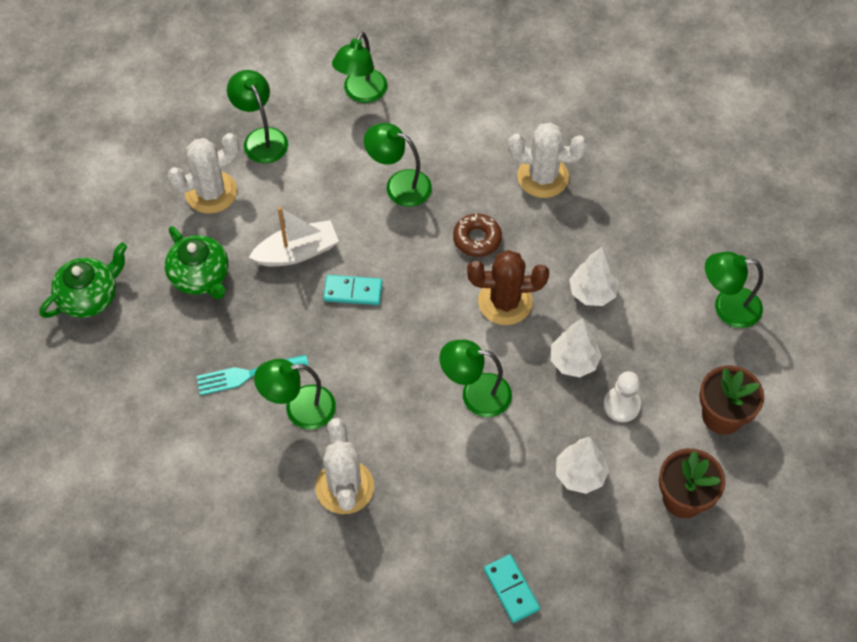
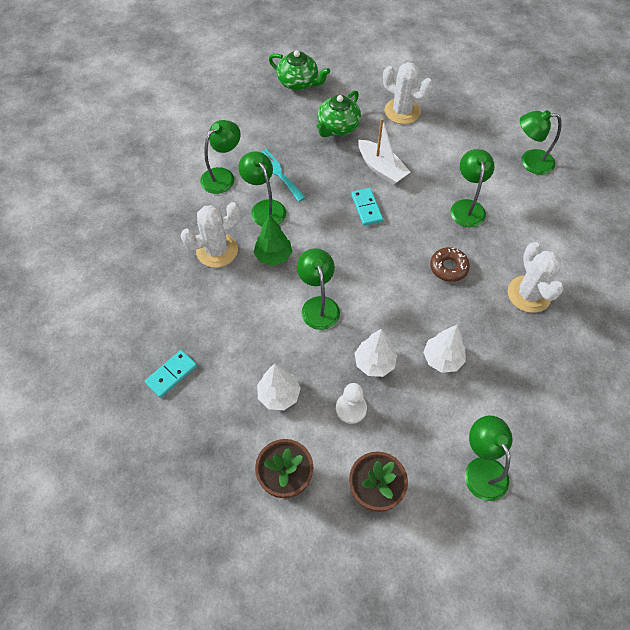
camera: 70 degrees right, 0 degrees up
green lamp [227,70,288,163] -> green lamp moved to [200,120,241,194]
brown cactus [467,250,549,325] -> none
none -> green tree [253,214,292,266]

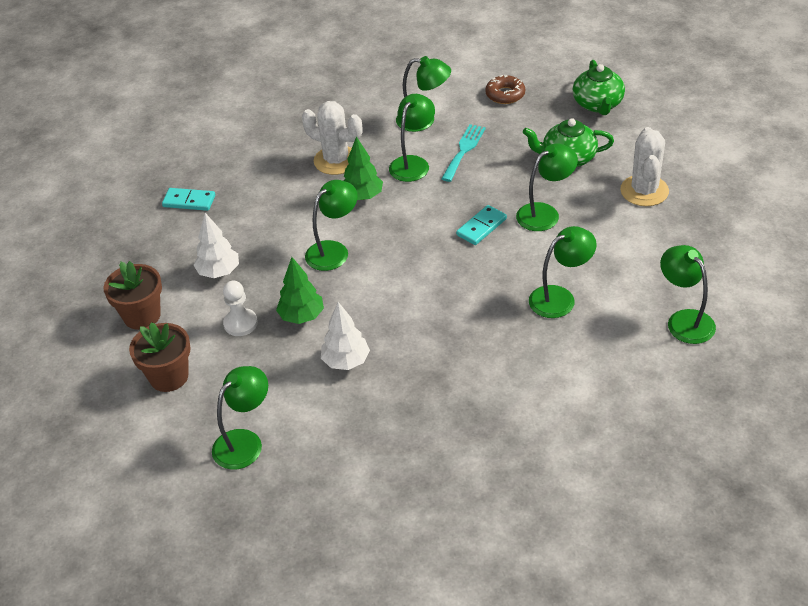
camera: 60 degrees right, 15 degrees down
white tree [355,329,397,377] -> green tree [276,257,324,324]
white boat [358,118,410,185] -> green lamp [516,143,578,231]
brown donut [430,247,470,282] -> brown donut moved to [485,75,525,104]
white cactus [508,242,564,313] -> none

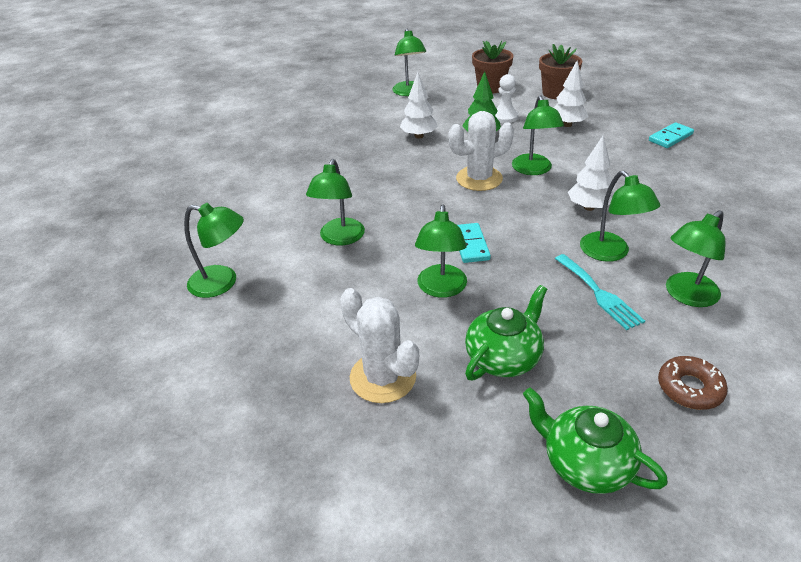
camera: 130 degrees right, 5 degrees down
white cactus [302,101,362,175] -> white cactus moved to [448,111,514,191]
green tree [344,136,383,200] -> white tree [568,136,614,211]

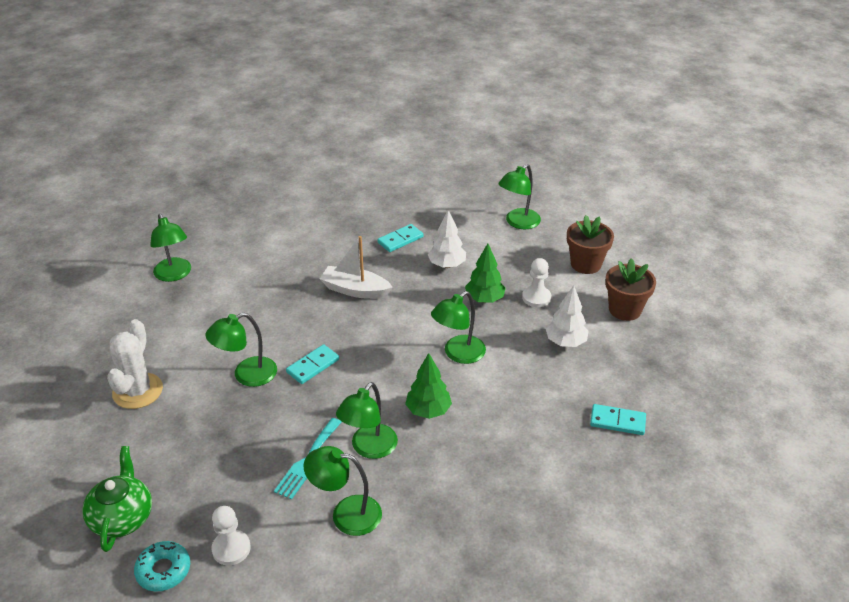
camera: 50 degrees right, 0 degrees up
green lamp [306,159,365,245] -> none
white cactus [448,111,514,191] -> none
green teapot [465,285,547,380] -> none
white tree [568,136,614,211] -> green tree [405,353,452,419]
brown donut [658,356,728,410] -> white pawn [211,506,251,566]
none -> turquoise donut [134,541,190,591]
none -> white boat [320,236,393,299]
none -> turquoise domino [378,224,423,252]

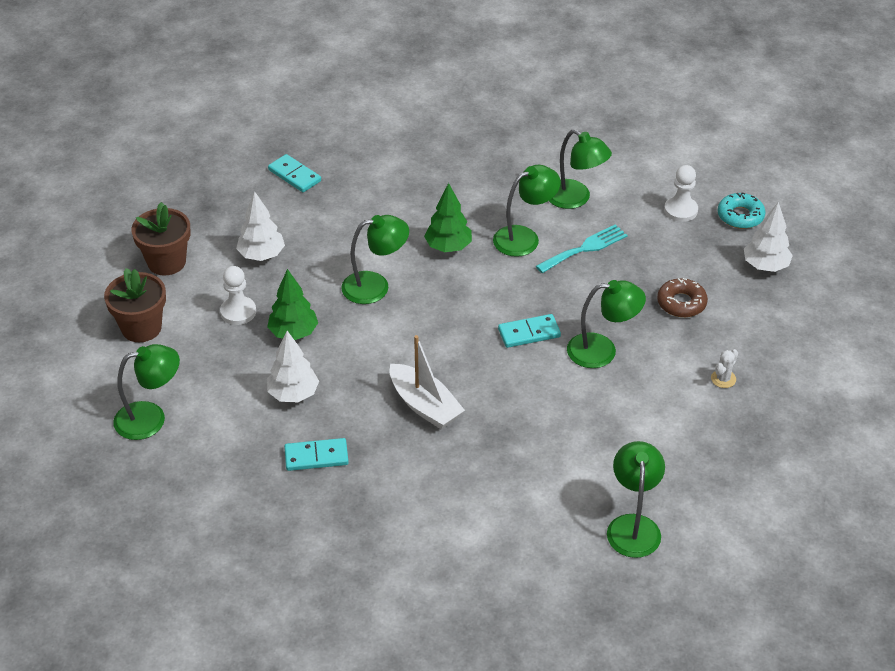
camera: 150 degrees left, 5 degrees up
green teapot [82,446,152,552] -> white tree [744,202,793,272]
white cactus [107,319,163,409] -> white cactus [711,349,738,388], size x0.44
none -> brown donut [657,278,708,317]

